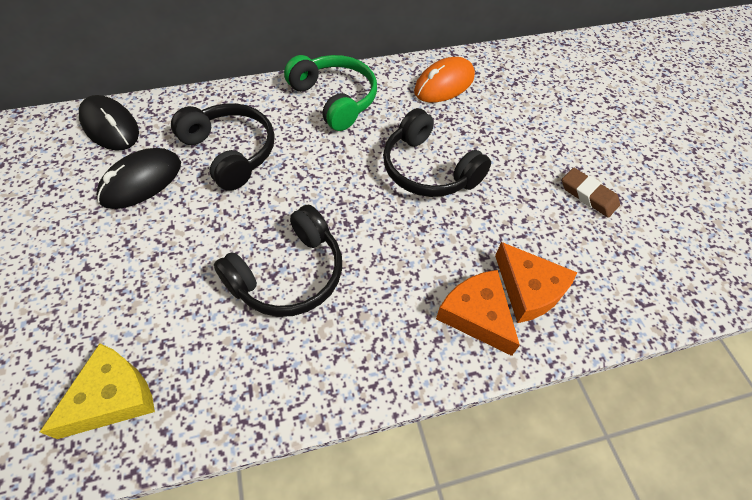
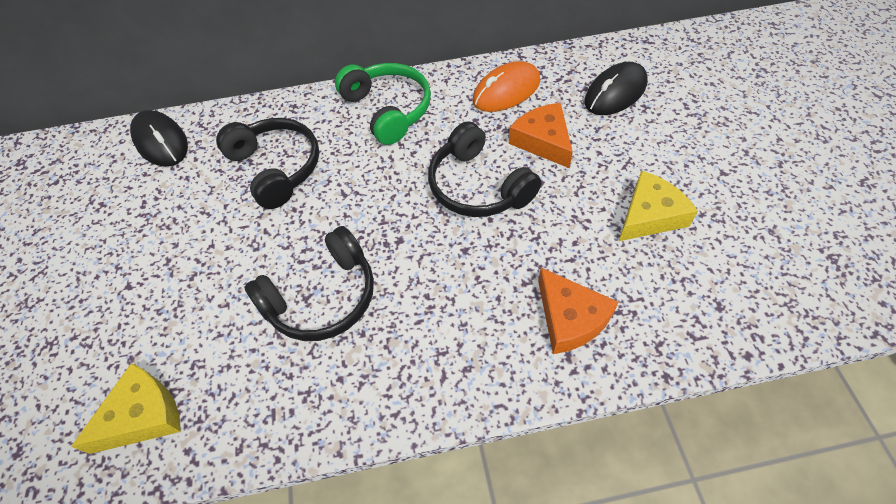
camera: 10 degrees right, 0 degrees up
black mouse [96,148,181,209] -> black mouse moved to [584,62,648,115]
orange cheese [436,270,520,356] -> orange cheese moved to [509,103,573,168]
brown eraser [562,168,620,218] -> yellow cheese [619,170,698,241]

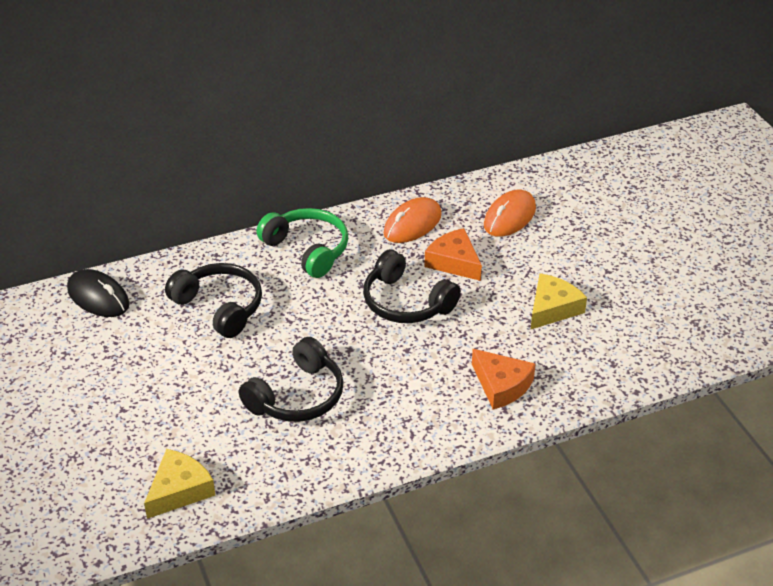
camera: 15 degrees left, 15 degrees down
black mouse [584,62,648,115] -> orange mouse [484,190,536,237]

